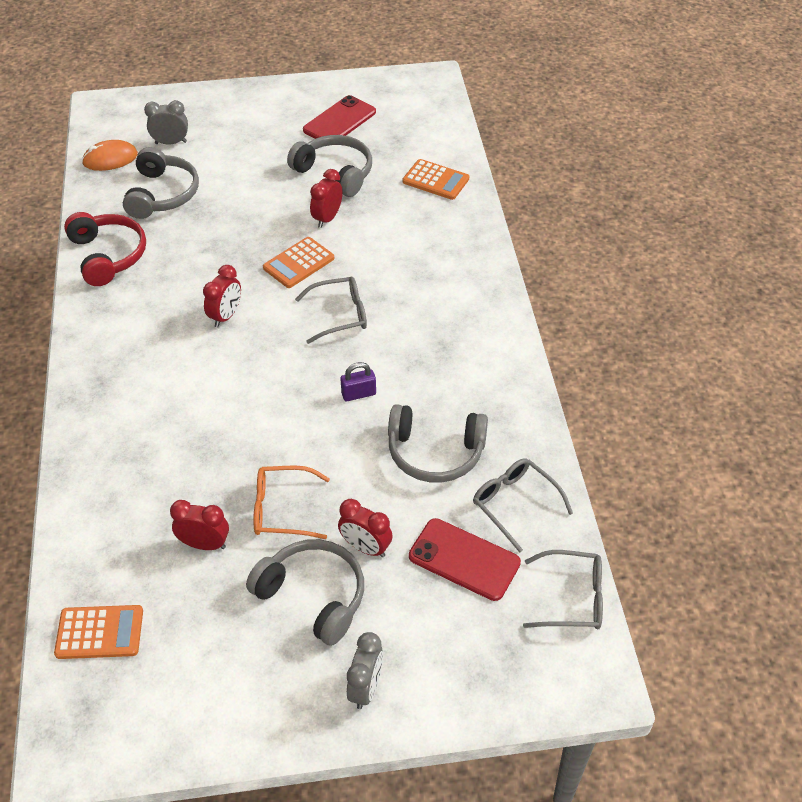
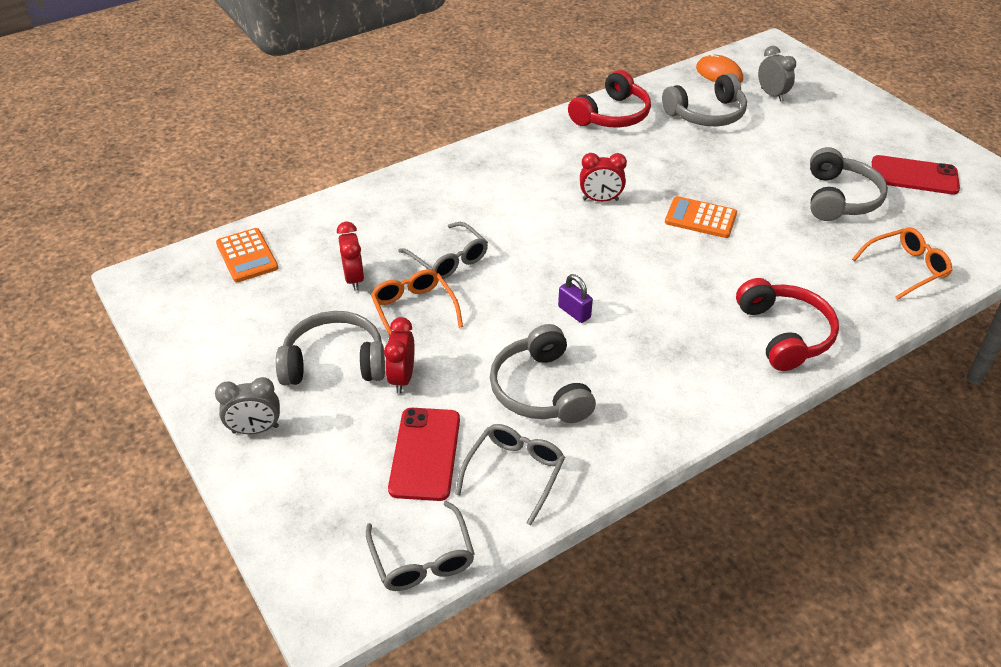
camera: 65 degrees right, 5 degrees down
grey headphones [246,539,364,646] -> grey headphones turned 105 degrees counterclockwise [276,311,385,385]
grey glasses [295,277,367,344] -> grey glasses moved to [398,222,488,279]
red clock [310,169,343,228] -> none
orange calculator [402,159,469,200] -> orange glasses [852,227,952,300]
none -> red headphones [736,278,839,371]

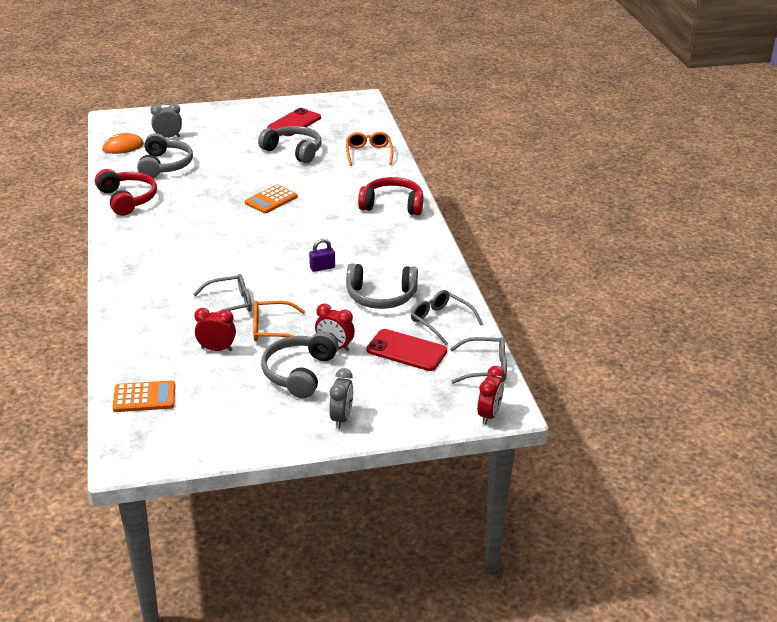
camera: 70 degrees left, 10 degrees down
red clock [580,153,627,202] -> red clock moved to [477,366,504,425]

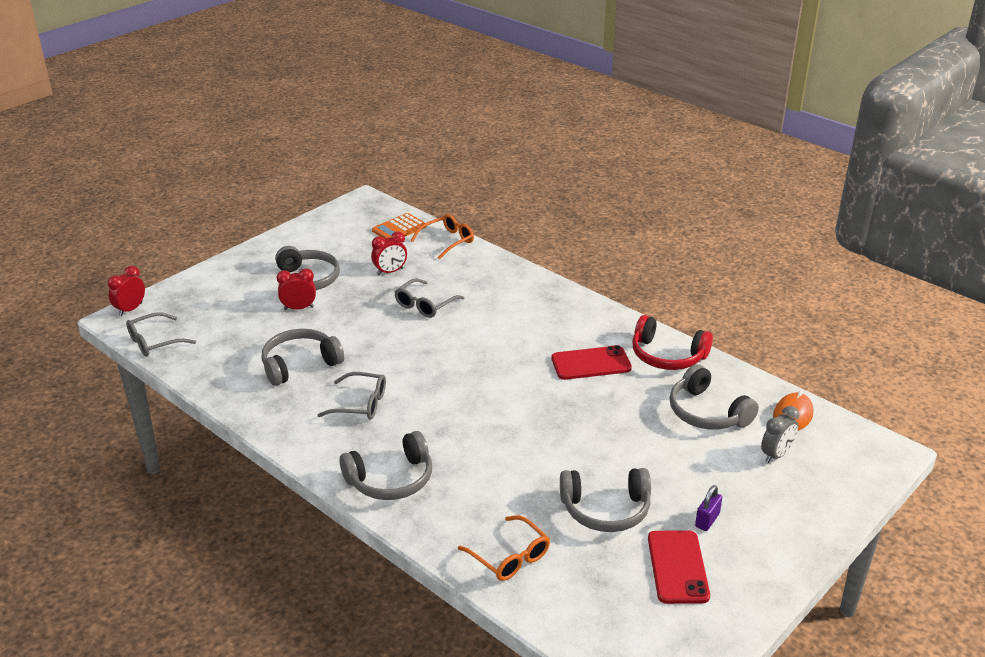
camera: 145 degrees right, 0 degrees up
orange calculator [245,185,298,214] -> none
orange glasses [253,301,306,341] -> orange glasses moved to [411,214,474,260]
purple padlock [309,239,335,272] -> purple padlock moved to [695,485,722,531]
grey clock [329,368,353,428] -> none
red headphones [358,177,424,215] -> grey headphones [339,431,432,500]
red phone [366,329,447,371] -> red phone moved to [551,345,632,380]
grey glasses [411,290,483,345] -> grey glasses moved to [318,372,386,419]
red clock [477,366,504,425] -> red clock turned 45 degrees clockwise [108,266,145,316]

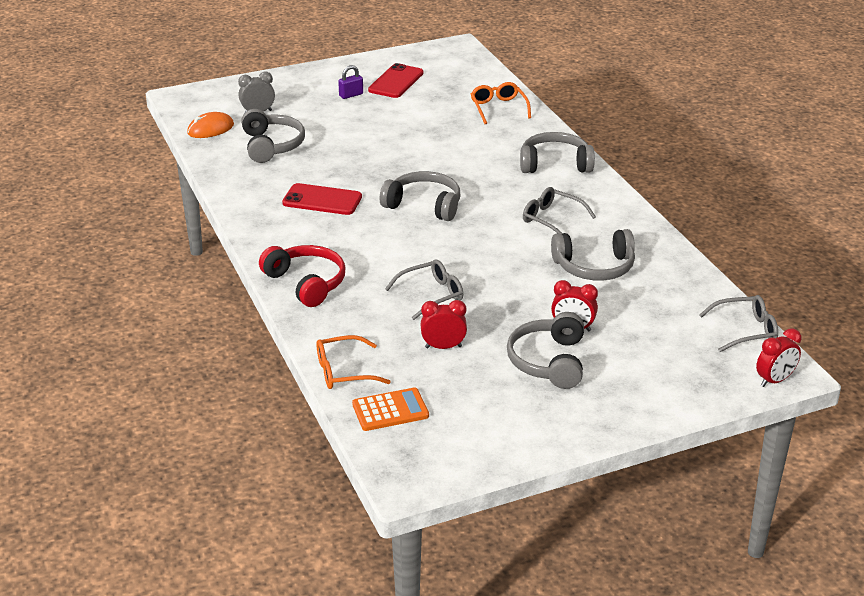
camera: 155 degrees left, 0 degrees up
grey headphones [560,468,651,532] -> grey headphones moved to [380,171,460,221]
red headphones [632,315,713,370] -> red headphones moved to [259,245,345,307]

